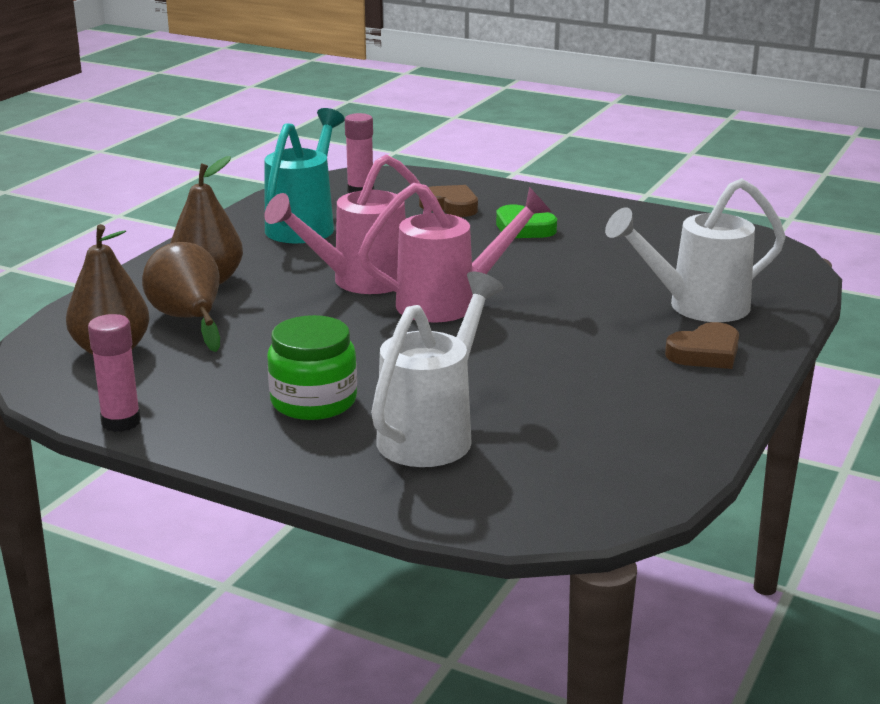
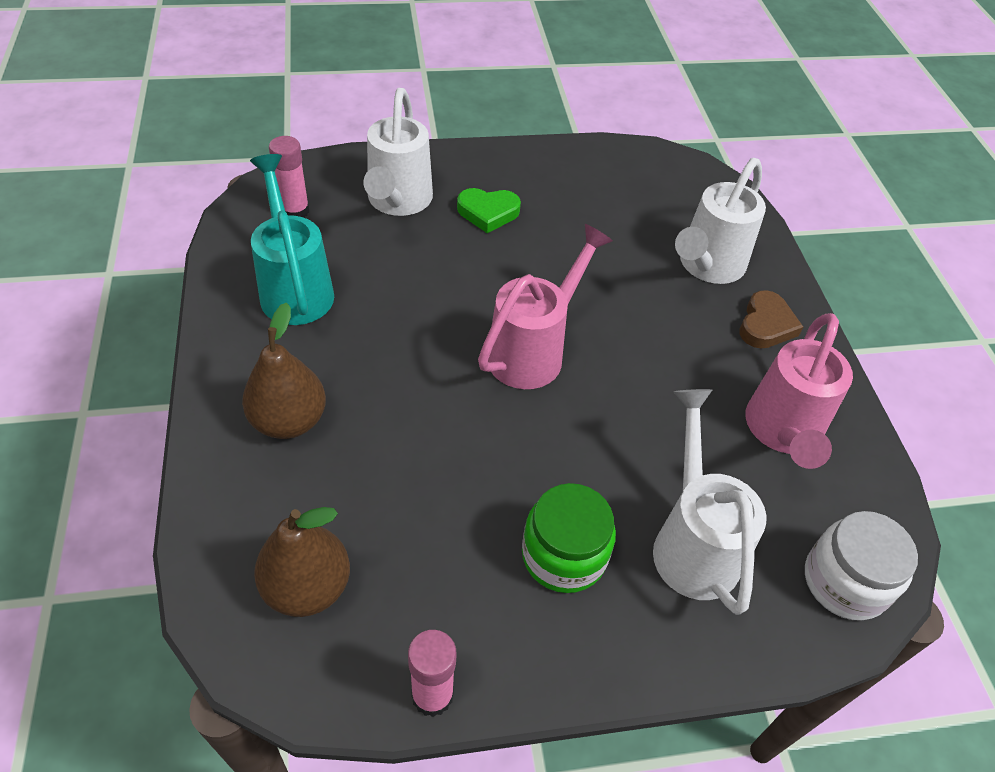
camera: 40 degrees left, 25 degrees up
brown pear [142,242,220,352] -> none
pink watering can [264,155,432,294] -> pink watering can moved to [745,313,853,469]
brown heart [419,185,478,217] -> white watering can [363,88,433,216]
none -> white jar [805,511,918,621]

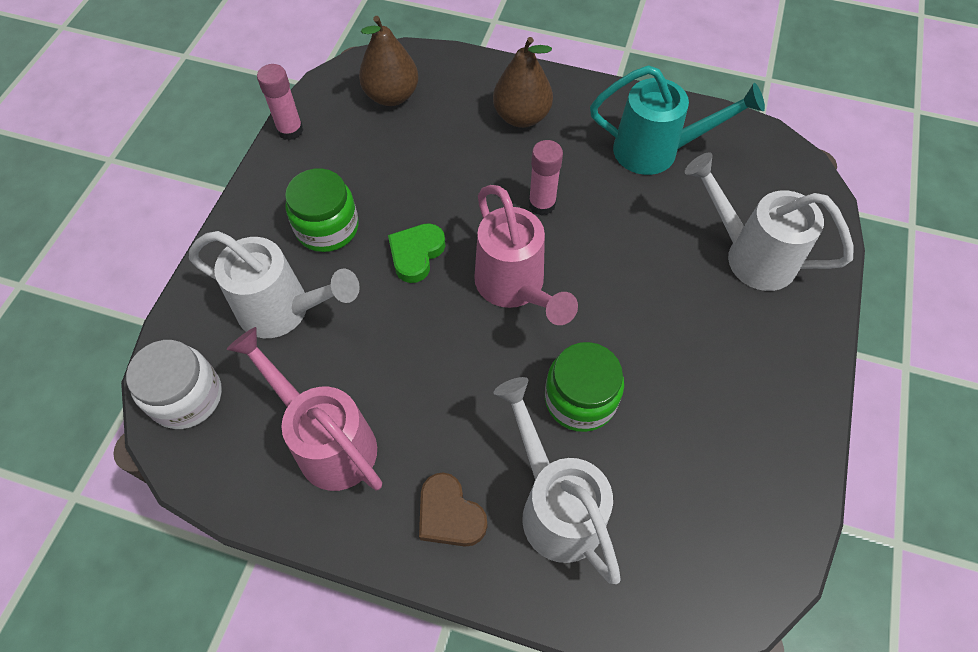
camera: 120 degrees right, 10 degrees up
pink glue stick [269,136,309,217] -> pink glue stick moved to [528,140,563,216]
green heart [457,188,521,233] -> green heart moved to [388,223,445,283]
none -> green jar [545,342,624,432]

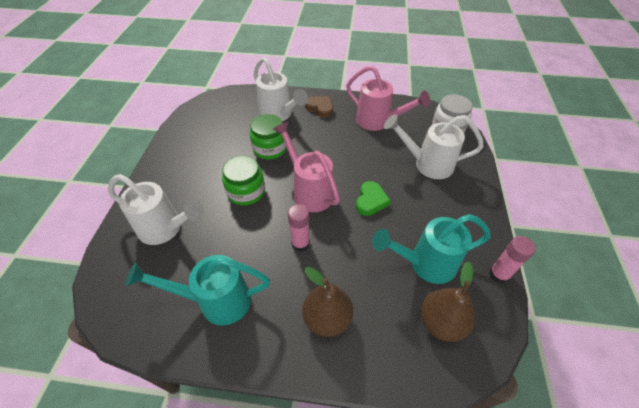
camera: 170 degrees right, 10 degrees down
green jar [285,168,359,252] -> green jar moved to [222,156,265,205]
none -> turquoise watering can [372,214,491,284]

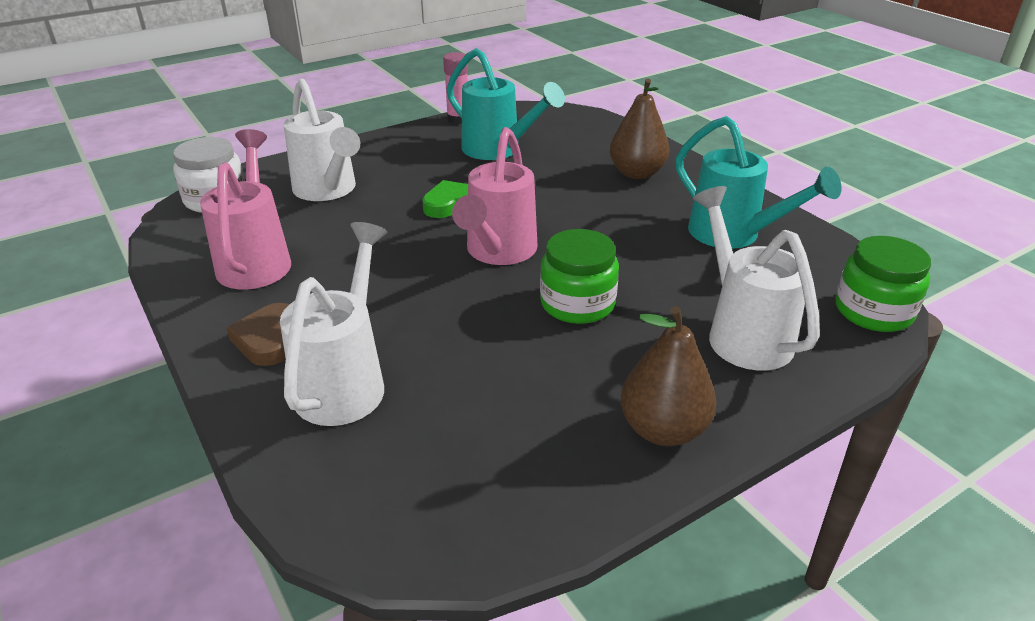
camera: 130 degrees left, 15 degrees down
green jar [250,114,287,160] -> green jar moved to [836,236,931,332]
pink glue stick [288,204,310,252] -> none
brown pear [421,262,475,342] -> brown pear moved to [620,306,716,446]

